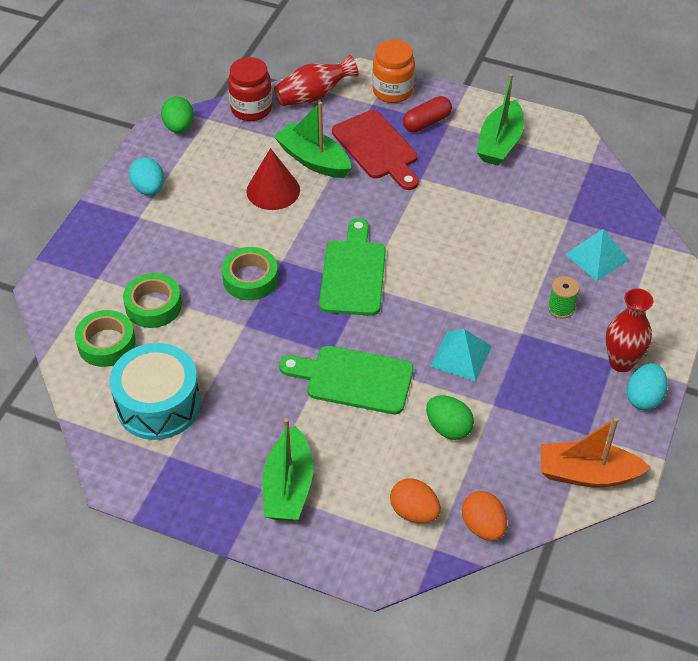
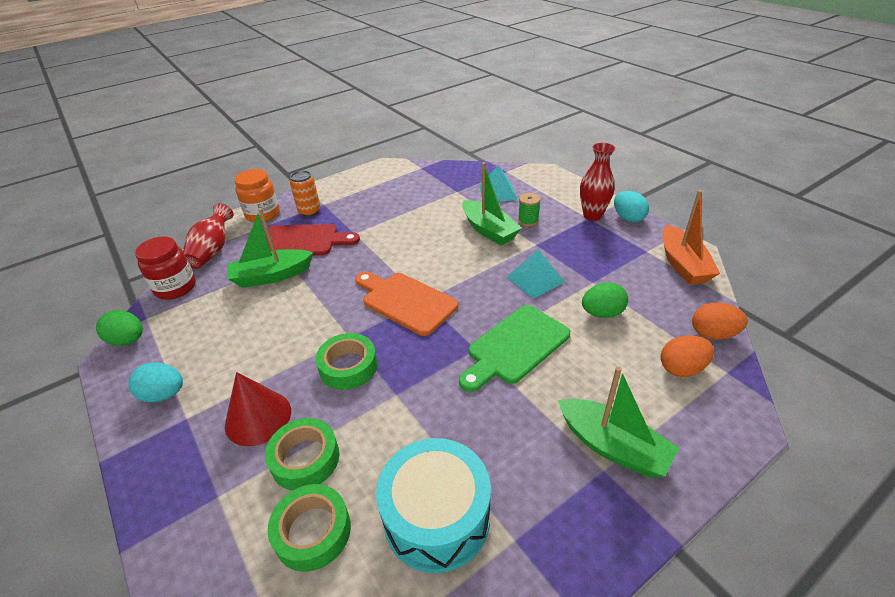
camera: 55 degrees left, 10 degrees down
red cone [246,148,300,210] -> red cone moved to [225,372,291,446]
green cutting board [319,218,386,316] -> orange cutting board [355,272,458,336]
red capsule [403,96,452,132] -> orange can [290,171,320,217]
green boat [477,73,524,166] -> green boat moved to [462,162,522,245]
orange boat [541,417,650,487] -> orange boat turned 45 degrees counterclockwise [663,190,720,285]

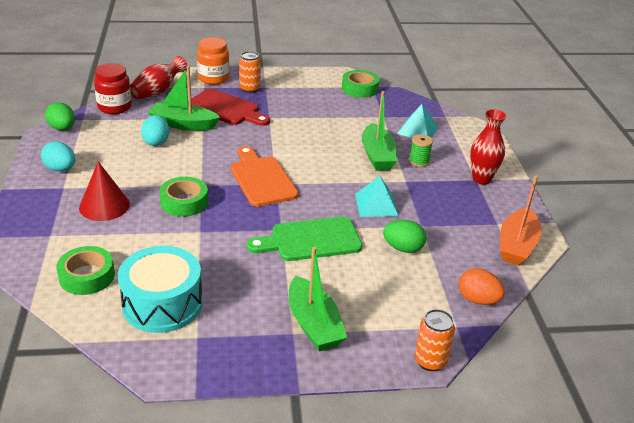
camera: 25 degrees right, 5 degrees down
green tape [265,418,339,490] -> green tape moved to [342,70,379,98]
turquoise egg [614,191,649,222] -> turquoise egg moved to [141,115,169,146]
orange egg [661,335,714,377] -> none
none -> orange can [415,309,455,371]

